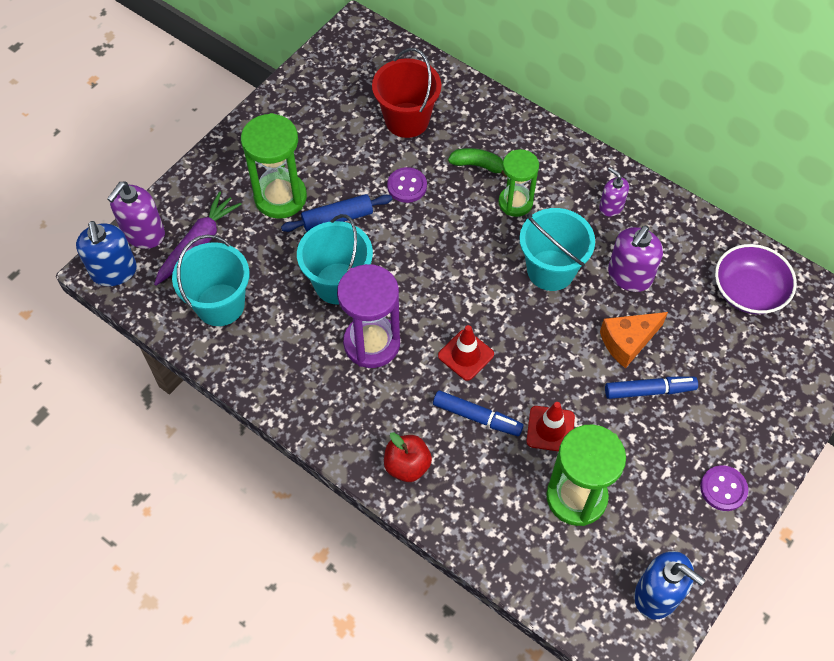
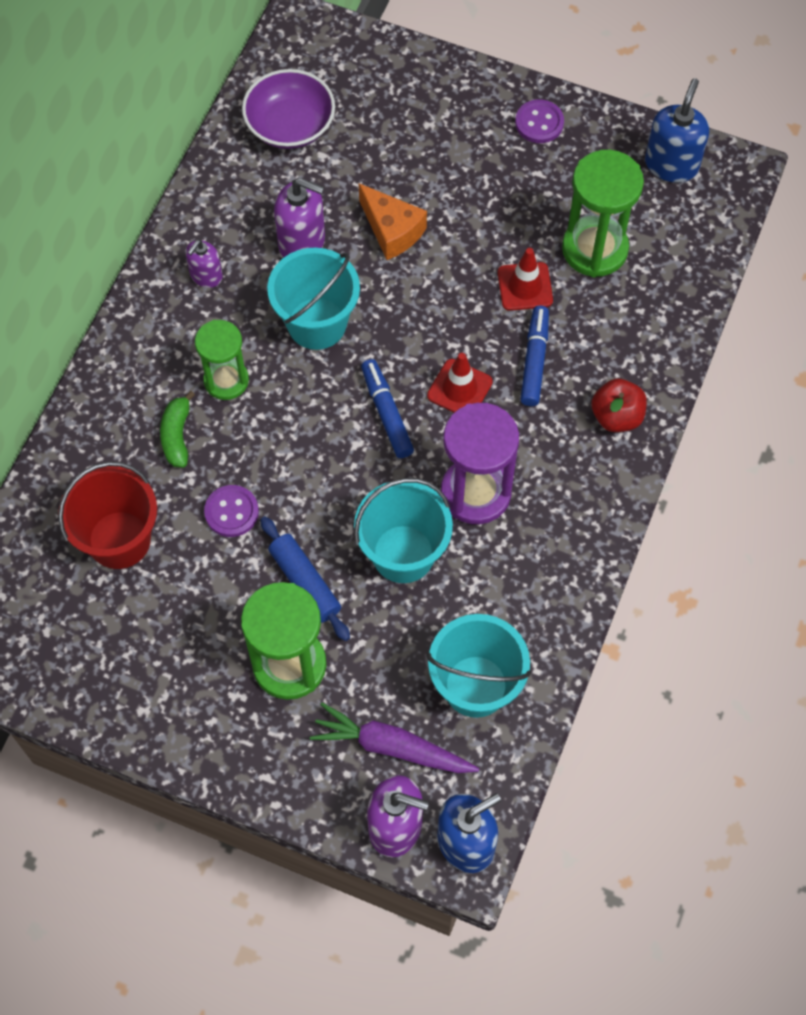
camera: 105 degrees left, 5 degrees up
blue marker [605,377,698,399] -> blue marker moved to [361,359,414,458]

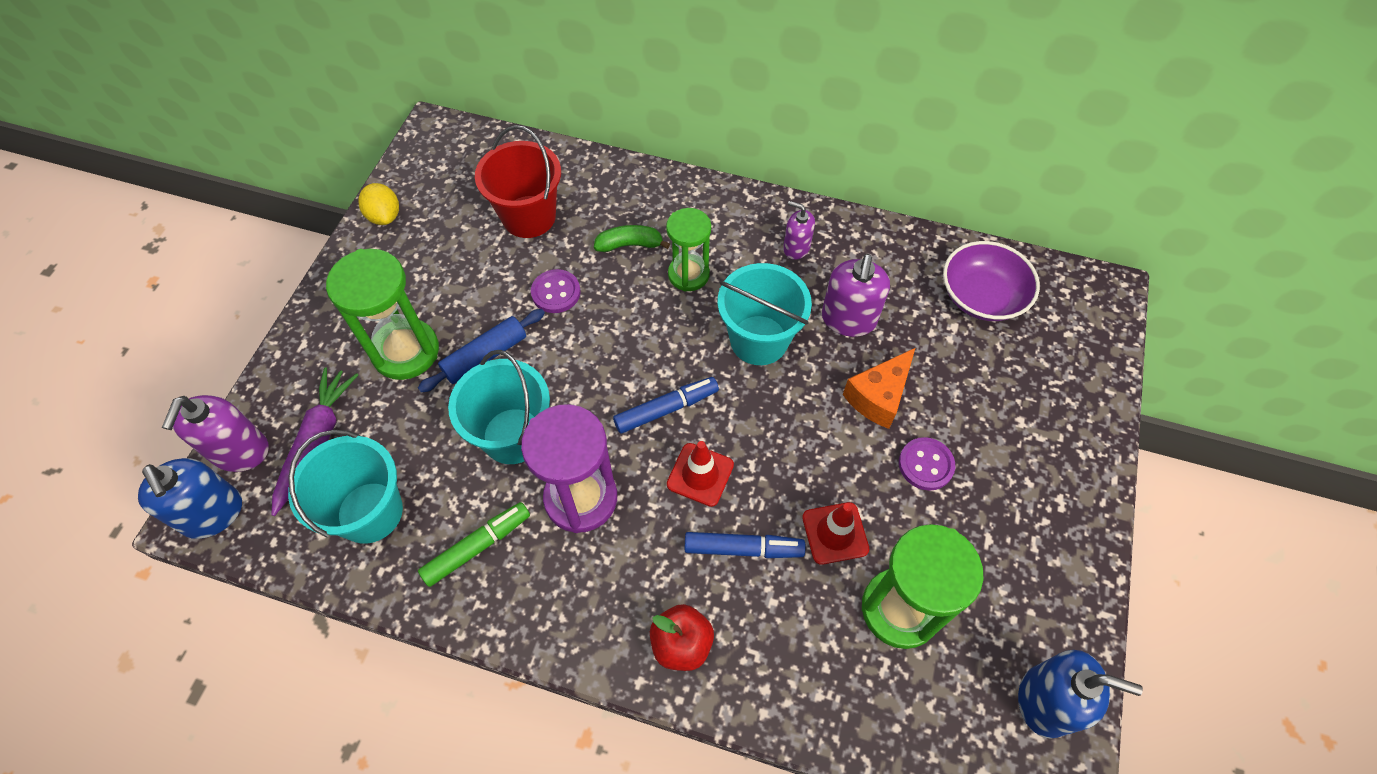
camera: 85 degrees right, 5 degrees down
purple button [515,100,564,143] -> purple button moved to [899,437,955,490]
none -> yellow lemon [358,183,399,225]
none -> green marker [418,502,530,587]

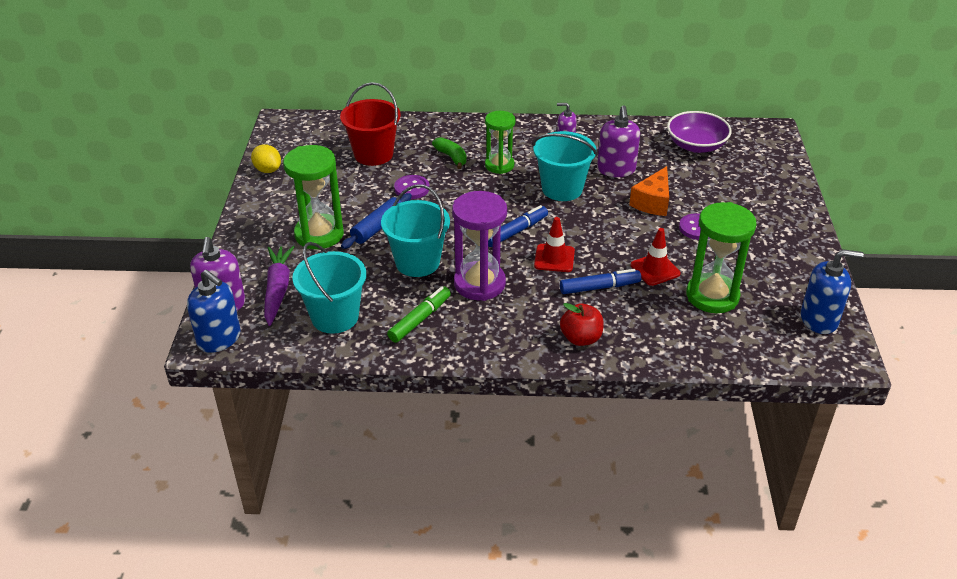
camera: 15 degrees left, 20 degrees down
green banana [594,225,670,252] -> green banana turned 75 degrees clockwise [432,137,467,169]

